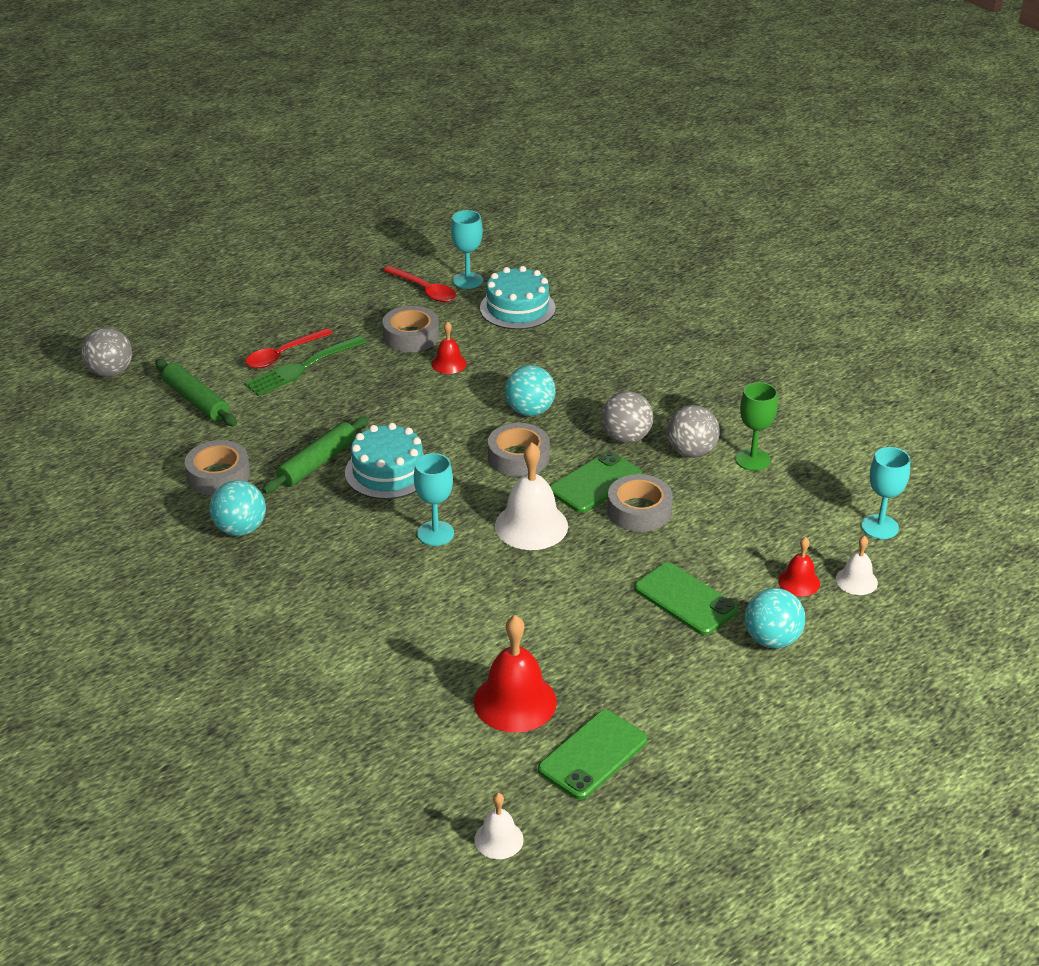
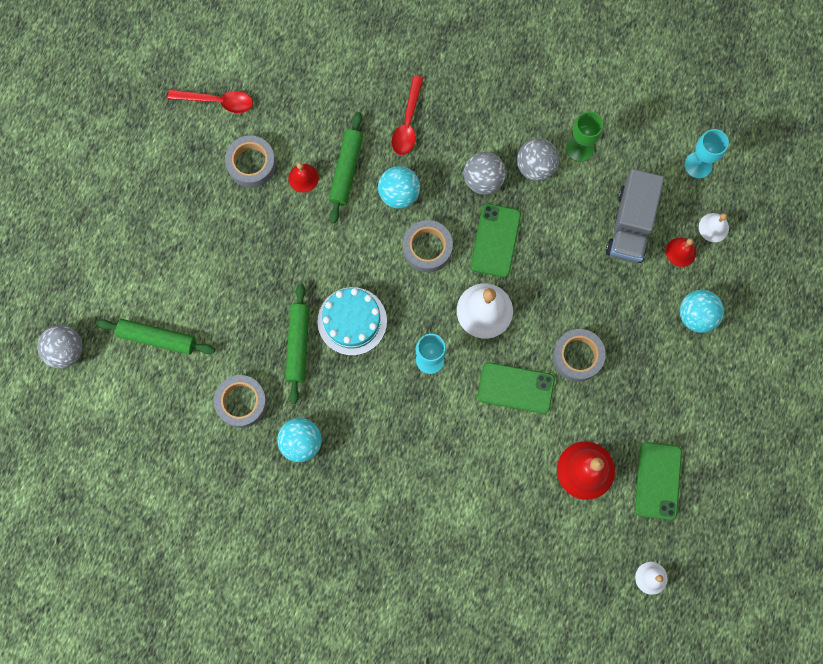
camera: 35 degrees left, 40 degrees up
red spoon [245,328,333,368] -> red spoon moved to [392,76,423,155]
green fork [245,335,367,396] -> none
turquoise goblet [451,210,483,289] -> none
turquoise cake [480,266,556,330] -> none
grey tape [607,474,673,532] -> grey tape moved to [553,329,606,382]
green phone [634,562,738,635] -> green phone moved to [478,362,555,414]
none -> green rolling pin [329,112,363,224]
none -> grey truck [606,169,664,263]

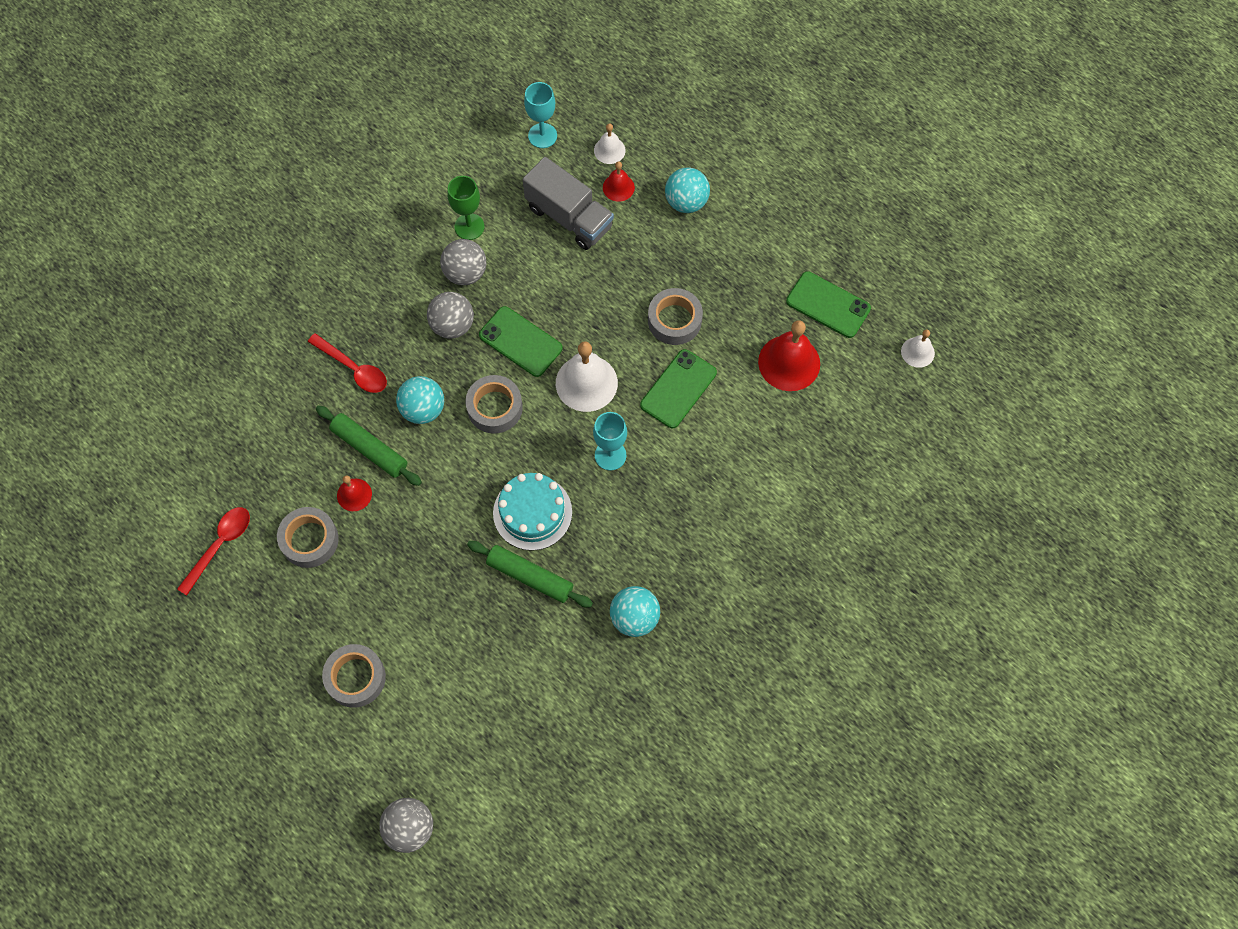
camera: 65 degrees left, 10 degrees down
green rolling pin [96,319,215,355] -> none
grey tape [214,375,267,428] -> grey tape moved to [322,644,386,708]

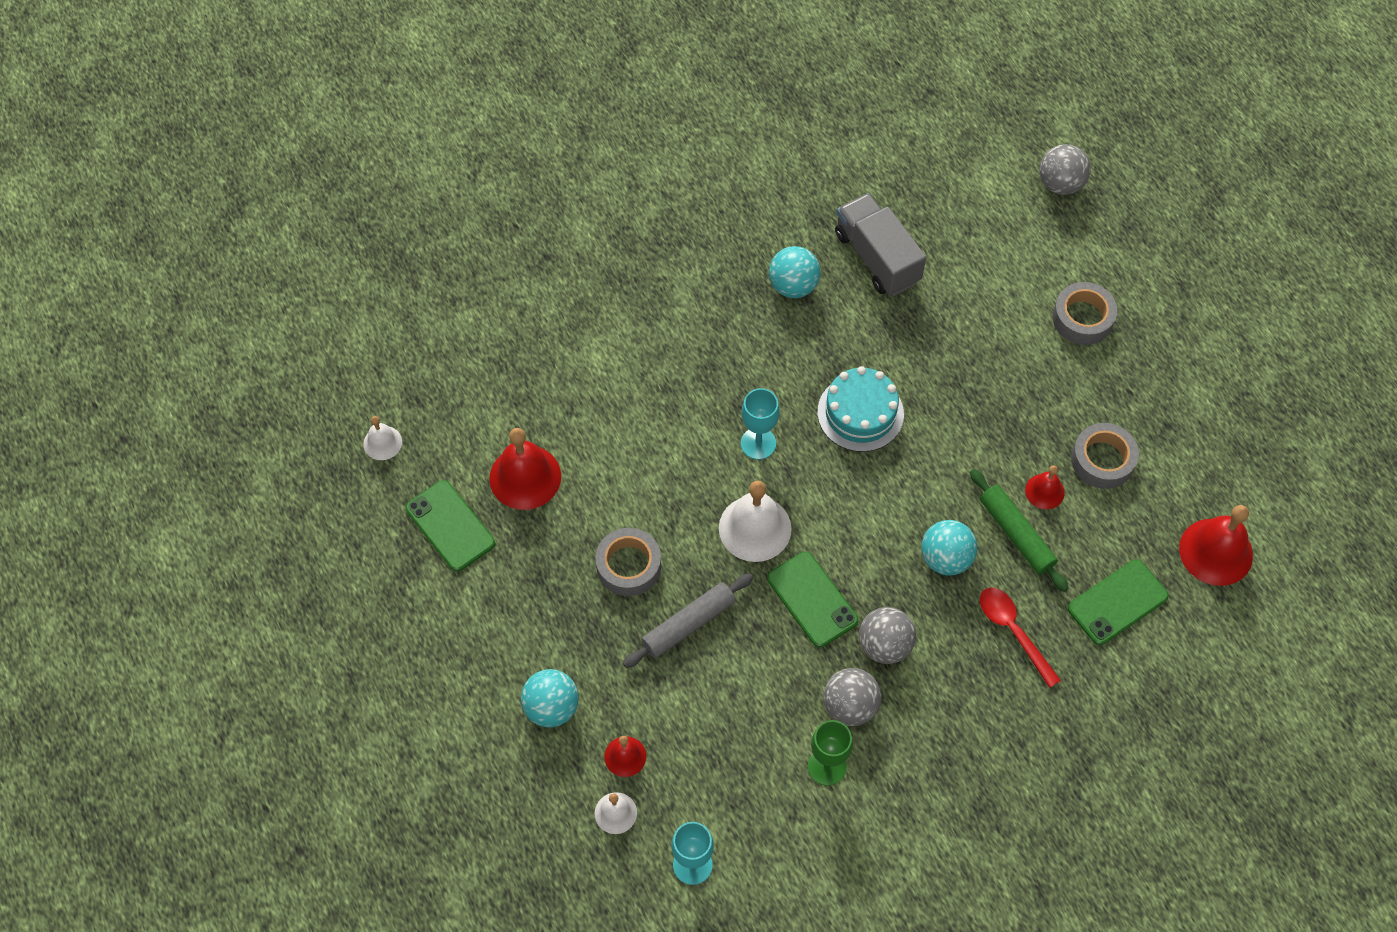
camera: 160 degrees left, 5 degrees down
red spoon [177,507,250,596] -> none
grey tape [465,375,523,434] -> none
green rolling pin [467,541,593,608] -> none
grey truck [523,157,614,250] -> grey truck moved to [835,193,926,296]
green phone [640,349,717,428] -> green phone moved to [1068,560,1169,645]
none -> grey rolling pin [623,573,753,668]
none -> red bell [1179,505,1253,586]

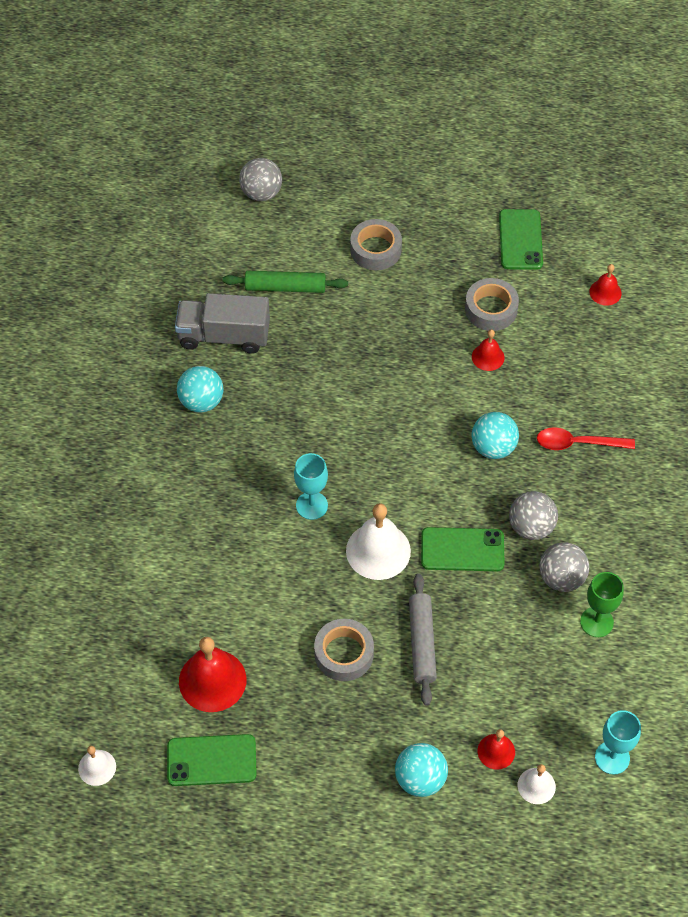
camera: 55 degrees left, 5 degrees down
turquoise cake [817,366,904,452] -> none
green rolling pin [970,469,1069,592] -> green rolling pin moved to [222,271,348,293]
green phone [1068,560,1169,645] -> green phone moved to [499,209,543,270]
red bell [1179,505,1253,586] -> red bell [589,264,622,306], size x0.54

